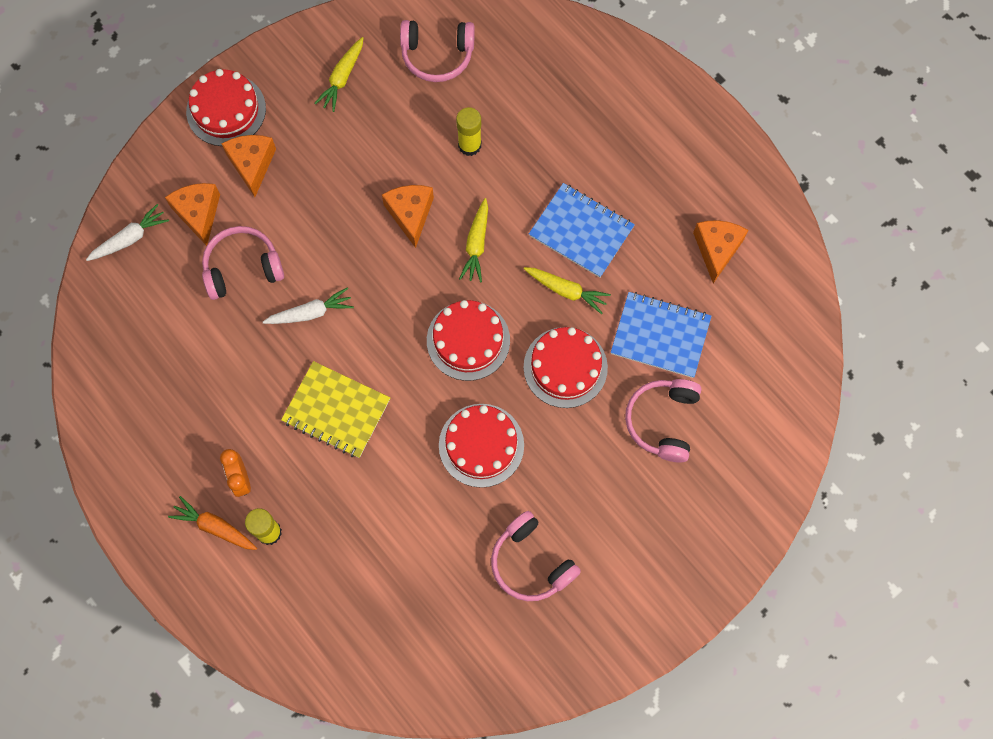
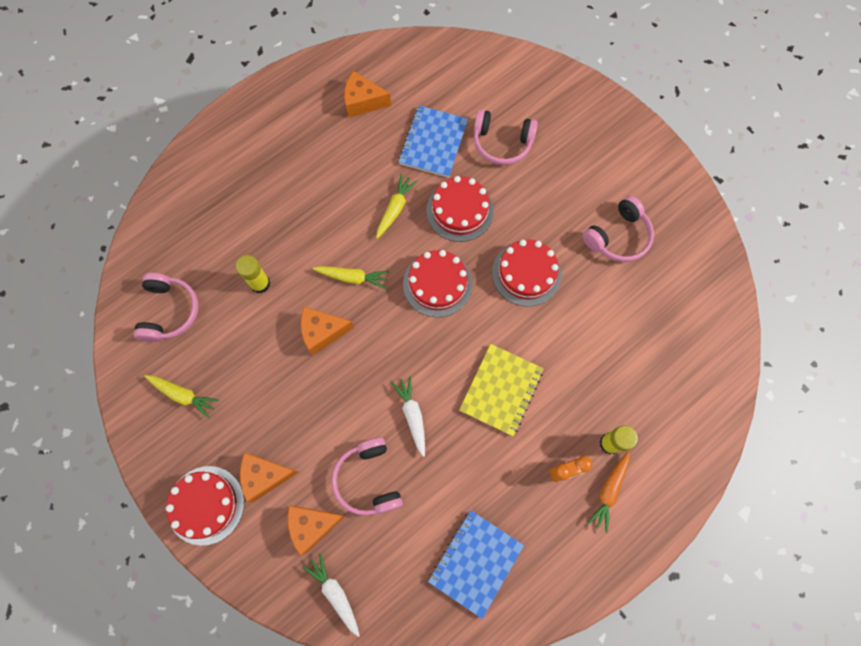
camera: 90 degrees left, 0 degrees up
blue notebook [529,183,635,278] -> blue notebook moved to [428,511,524,619]

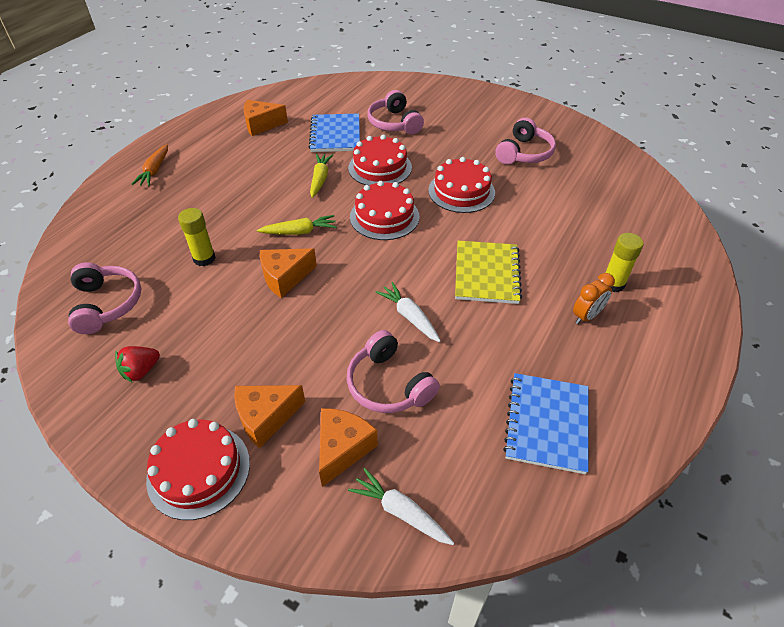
camera: 20 degrees left, 25 degrees down
yellow carrot [144,375,219,418] -> red strawberry [115,346,160,383]
orange cheese [288,506,345,556] -> orange cheese turned 150 degrees clockwise [319,408,378,487]
pink headphones [474,110,538,165] -> pink headphones turned 75 degrees clockwise [367,90,424,134]
orange carrot [587,451,630,533] -> orange carrot moved to [131,144,168,186]

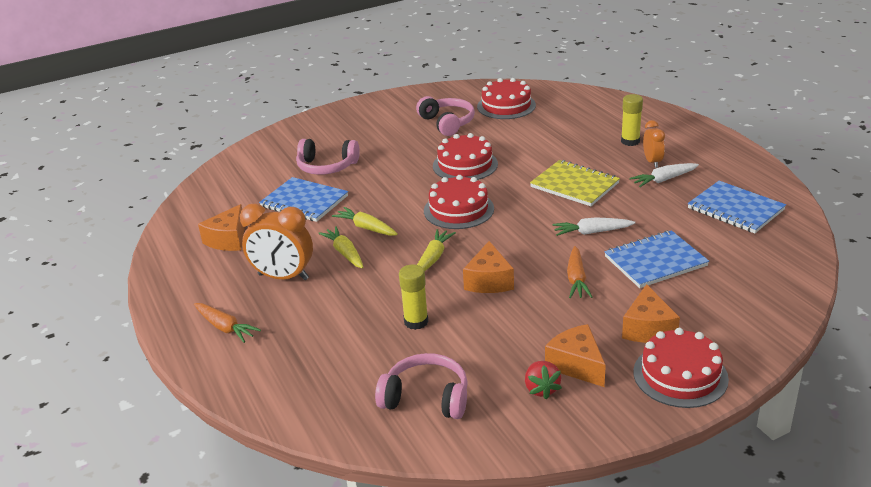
camera: 55 degrees left, 15 degrees down
orange cheese [319,408,378,487] -> orange cheese moved to [545,324,606,387]
pink headphones [347,330,440,413] -> blue notebook [604,230,709,288]
red cake [348,135,412,185] -> red cake moved to [477,78,536,119]
white carrot [348,468,454,545] -> white carrot moved to [629,163,699,187]
none -> orange clock [240,203,313,280]
none -> yellow carrot [318,226,363,268]
none -> orange carrot [567,246,592,298]

